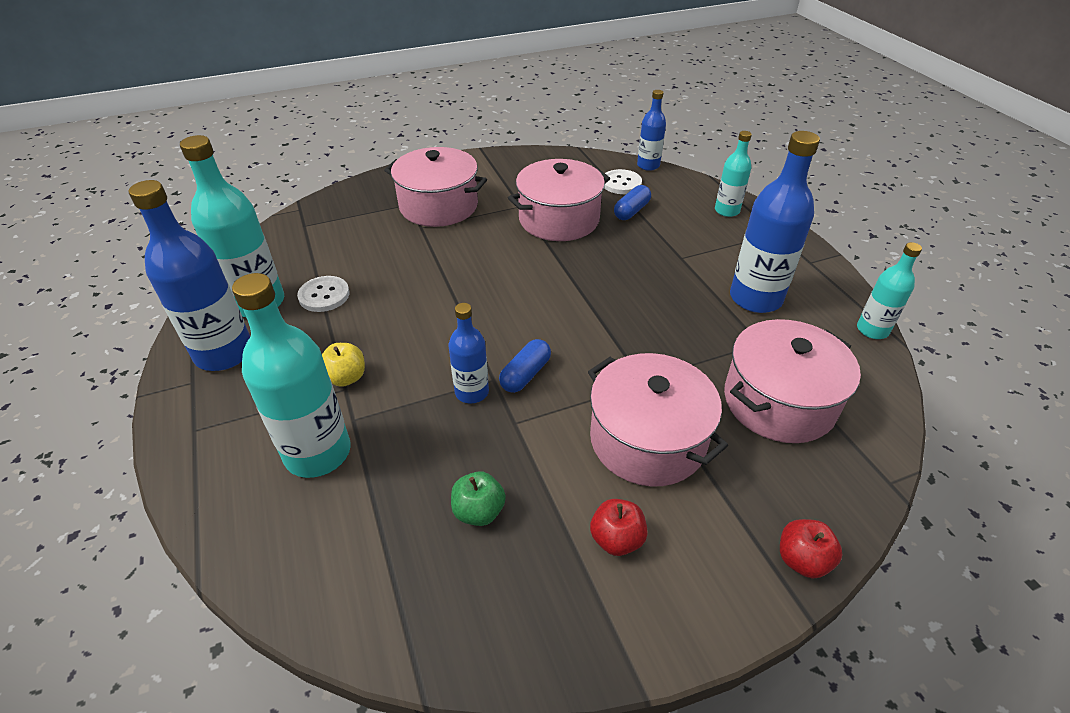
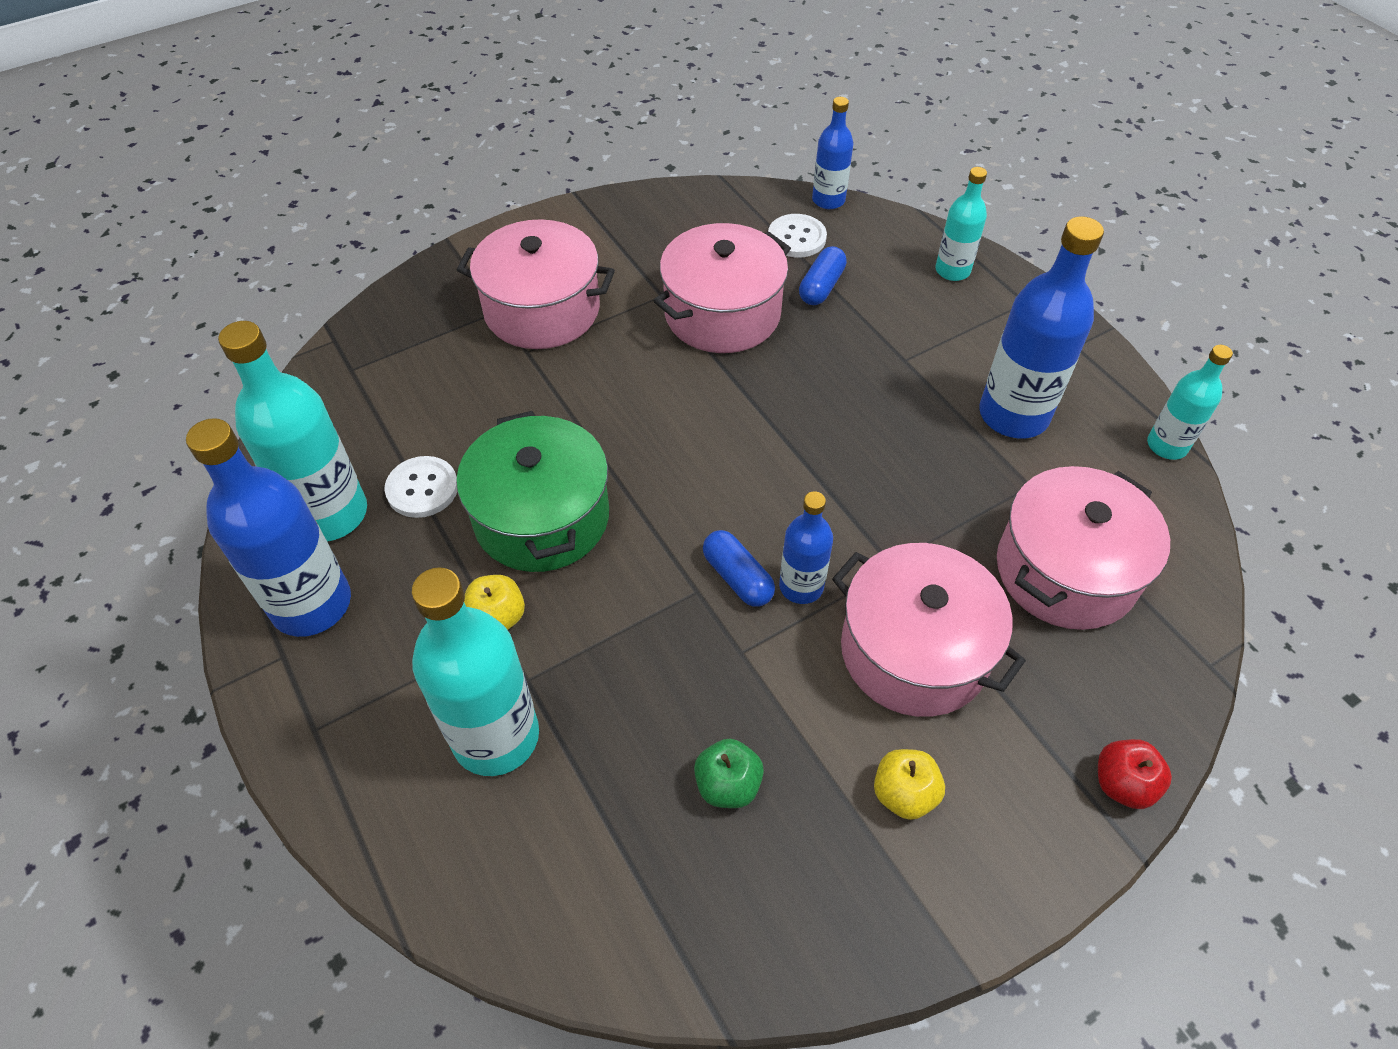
camera: 10 degrees left, 10 degrees up
blue bottle [448,303,489,404] -> blue bottle moved to [779,491,833,604]
blue capsule [499,339,551,393] -> blue capsule turned 60 degrees counterclockwise [703,530,775,607]
red apple [590,499,648,556] -> yellow apple [874,749,945,820]
none -> green pot [456,411,609,572]

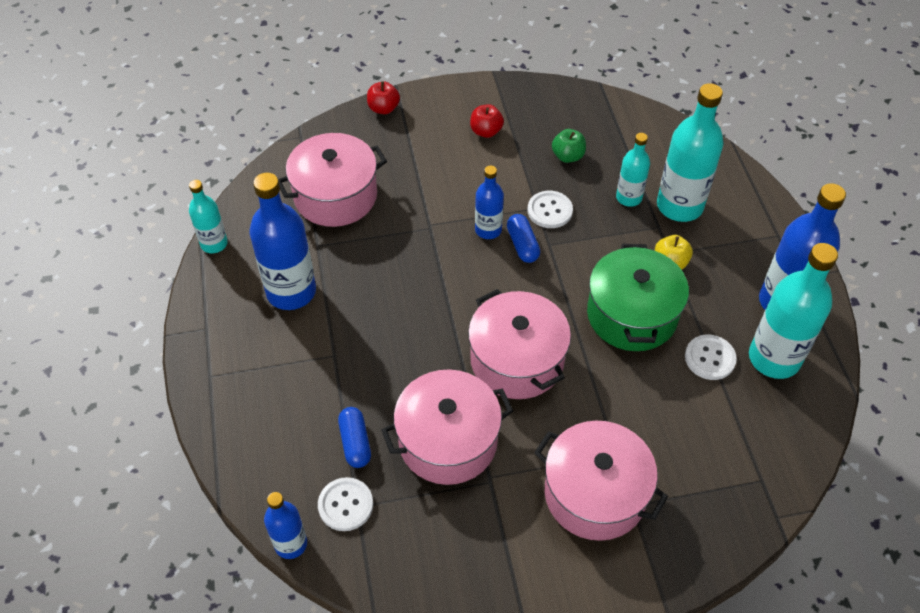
camera: 160 degrees left, 0 degrees up
blue capsule [799,246,847,305] -> blue capsule turned 60 degrees counterclockwise [338,407,371,468]
pink pot [832,543,1026,717] -> pink pot moved to [468,289,571,399]
yellow apple [874,749,945,820] -> red apple [470,104,504,138]
turquoise bottle [935,167,987,281] -> turquoise bottle moved to [616,133,650,207]
none -> white button [528,191,573,228]

